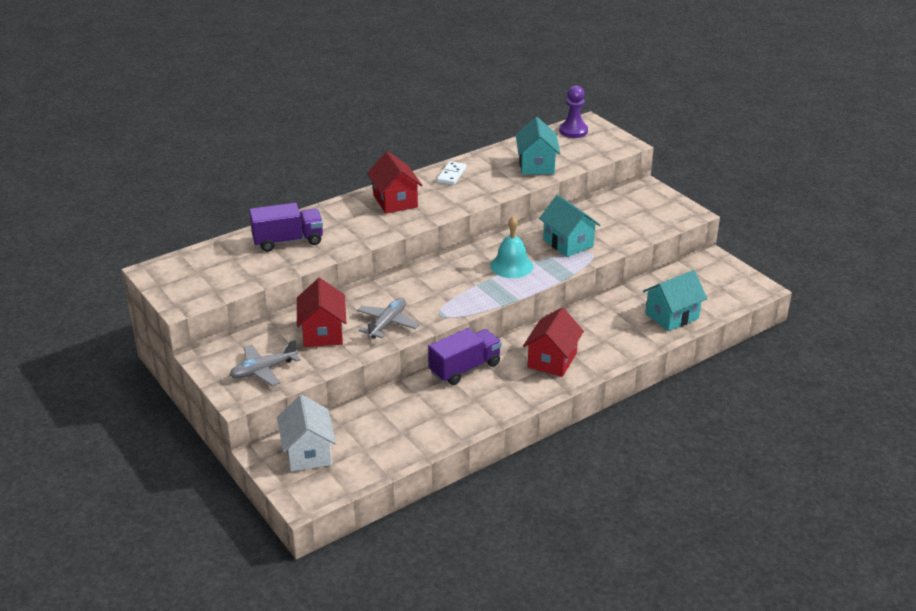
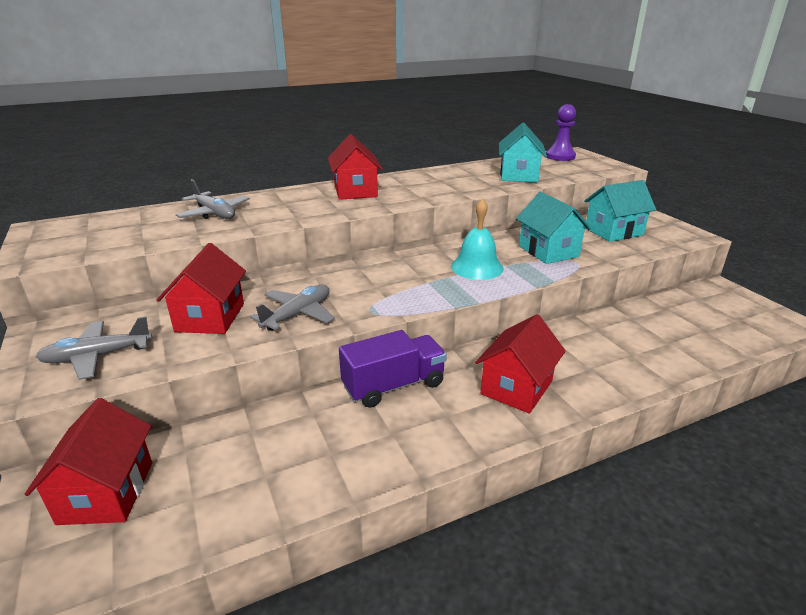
camera: 10 degrees right, 5 degrees down
purple truck [249,203,323,252] -> grey plane [175,179,250,219]
white house [277,395,336,472] -> red house [24,398,152,525]
white domino [437,161,467,185] -> none
turquoise house [643,270,707,331] -> turquoise house moved to [584,180,656,242]

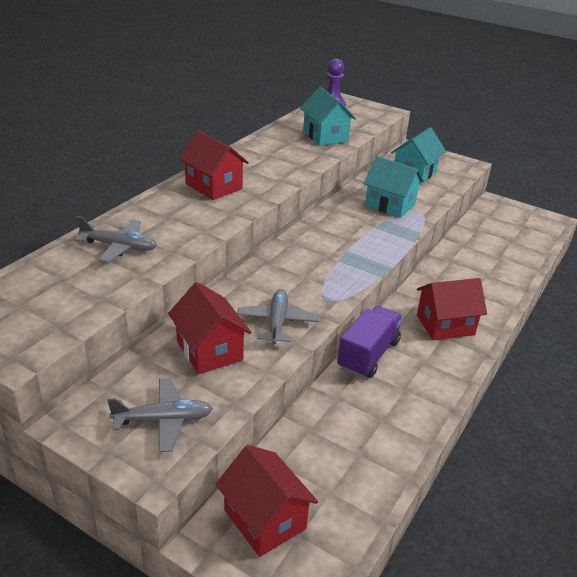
camera: 35 degrees left, 5 degrees up
grey plane [36,316,152,380] -> grey plane turned 135 degrees counterclockwise [107,378,213,452]
turquoise bell [451,198,504,280] -> none
red house [475,314,566,414] -> red house turned 75 degrees clockwise [417,278,487,340]

